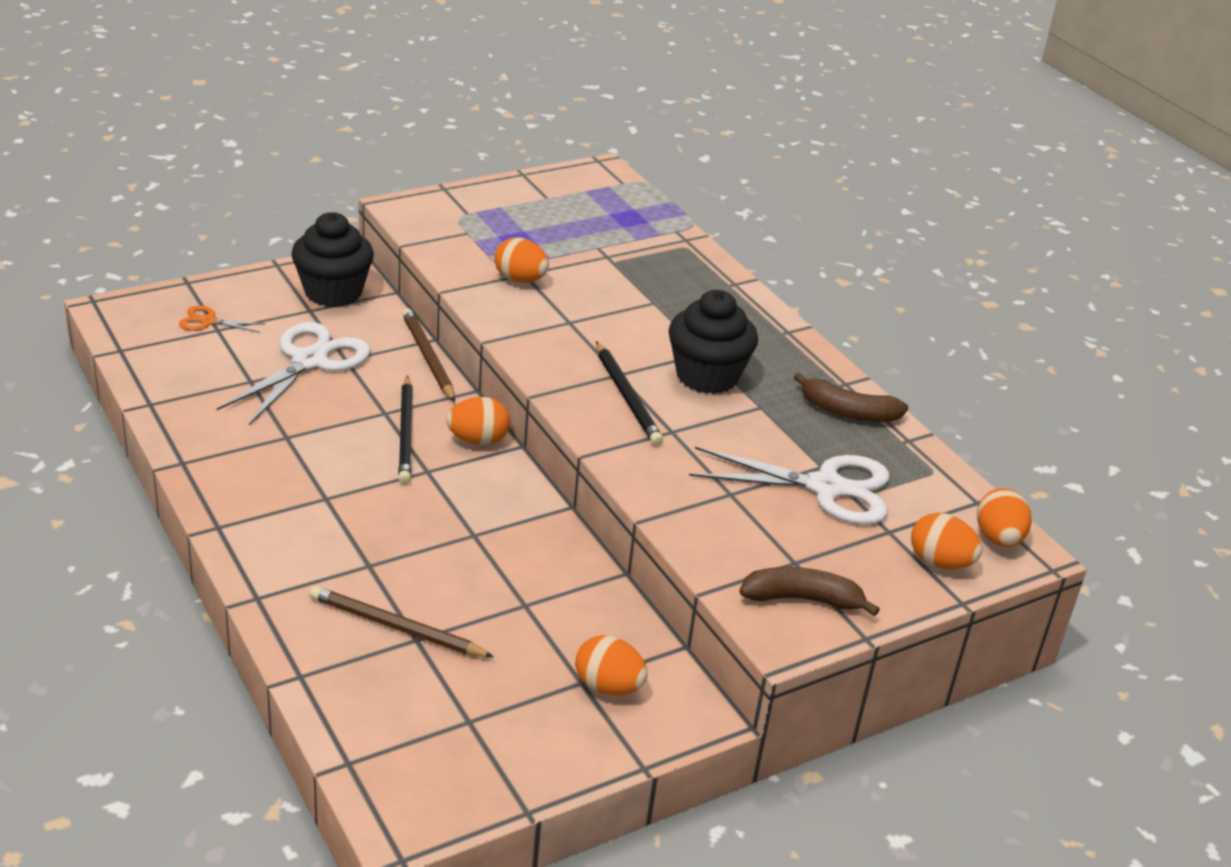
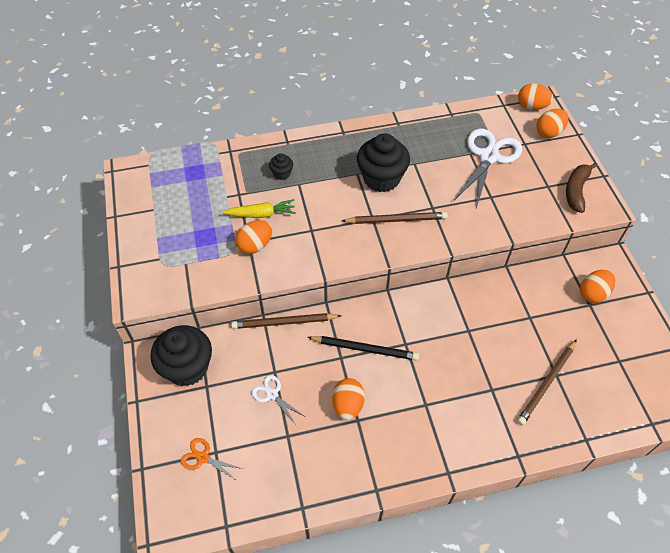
camera: 70 degrees left, 20 degrees up
orange scissors [179,306,265,333] -> orange scissors turned 90 degrees clockwise [181,438,243,481]
white scissors [217,322,371,426] -> white scissors [252,375,304,425], size x0.48
orange egg [446,397,510,445] -> orange egg moved to [332,378,365,420]
black pencil [596,341,663,446] -> brown pencil [342,212,448,224]
brown banana [794,373,908,422] -> none
none -> yellow carrot [222,199,296,218]
none -> black cupcake [269,153,293,180]

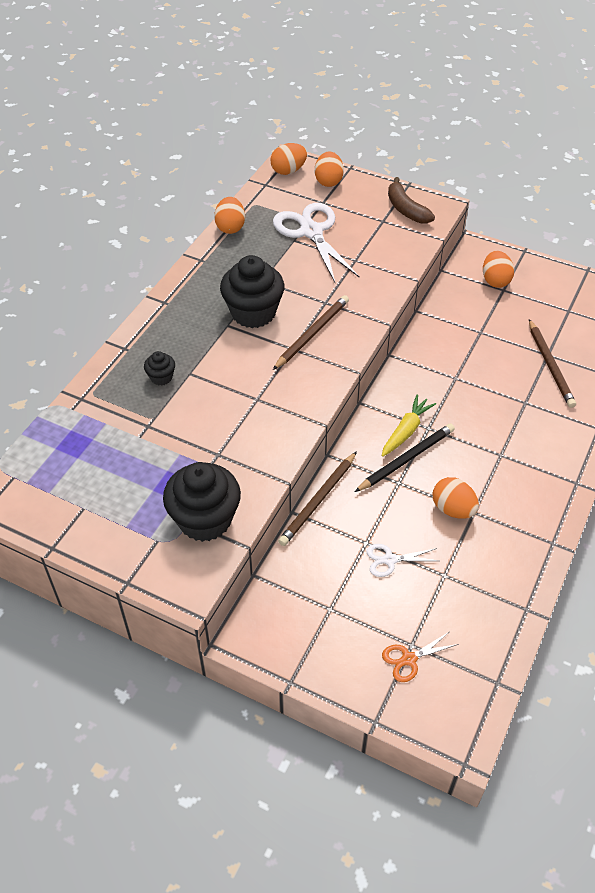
camera: 50 degrees left, 5 degrees down
black cupcake [151,325,212,386] -> black cupcake moved to [163,462,241,542]
yellow carrot [222,199,296,218] -> yellow carrot moved to [382,395,436,457]
orange egg [236,220,272,254] -> orange egg moved to [214,197,245,234]

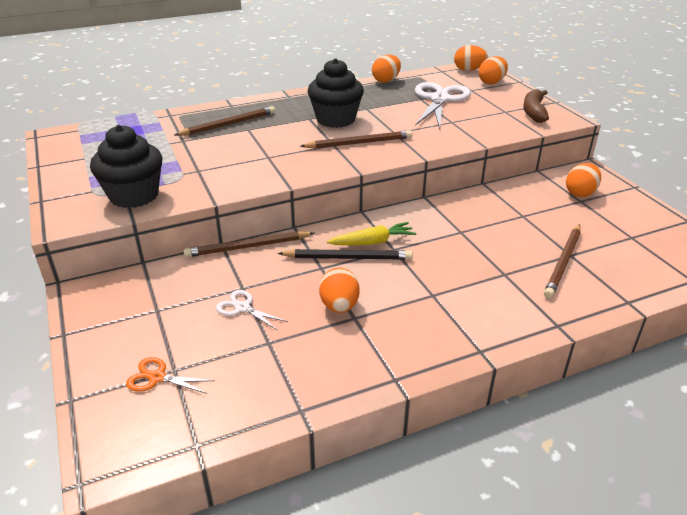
camera: 40 degrees right, 15 degrees down
black cupcake [144,351,175,386] -> brown pencil [175,106,275,136]

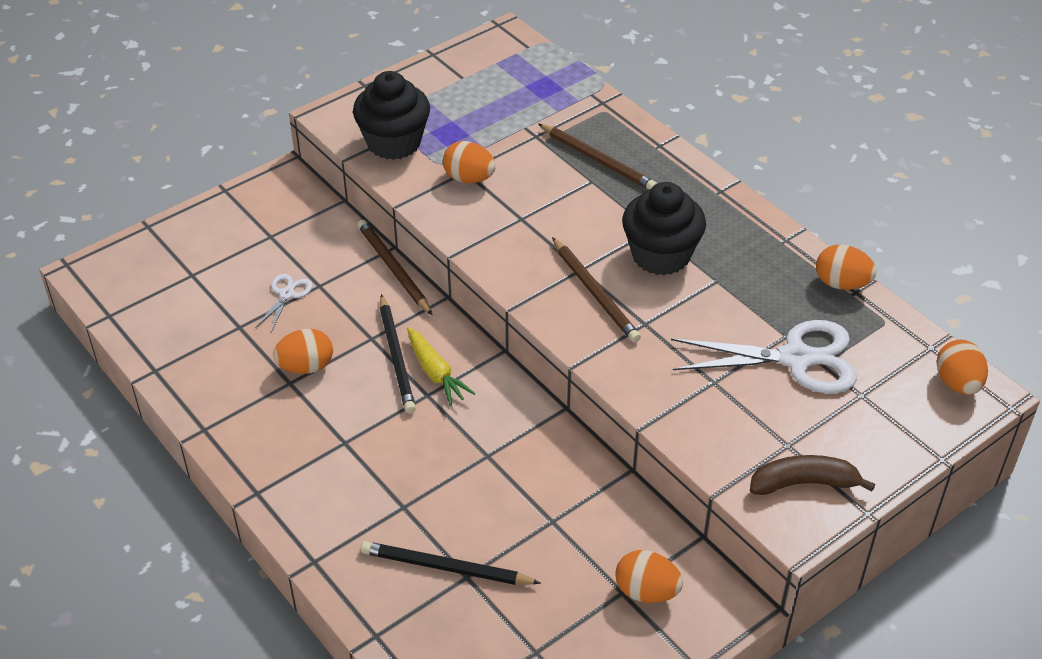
camera: 75 degrees right, 10 degrees up
orange scissors [126,357,215,394] -> none
orange egg [479,56,508,84] -> orange egg moved to [443,141,496,183]
brown pencil [544,224,581,298] -> black pencil [361,541,541,585]

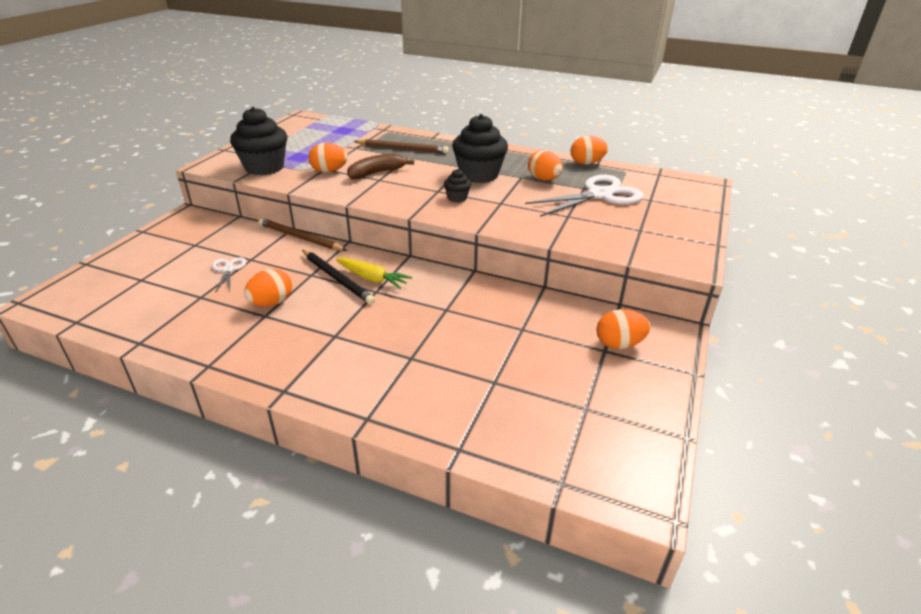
camera: 30 degrees left, 10 degrees down
black pencil [361,541,541,585] -> none
brown pencil [552,237,641,343] -> black cupcake [444,169,471,202]
brown banana [750,455,875,495] -> brown banana moved to [347,153,414,180]
orange egg [936,340,988,395] -> orange egg moved to [528,150,563,181]

